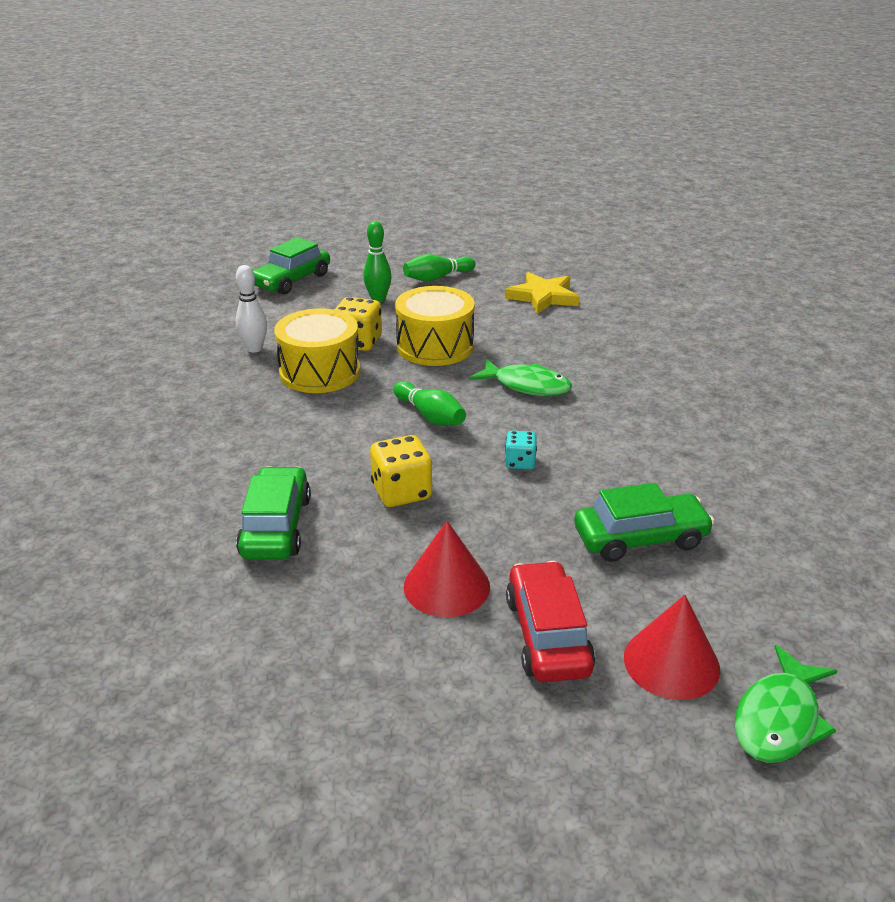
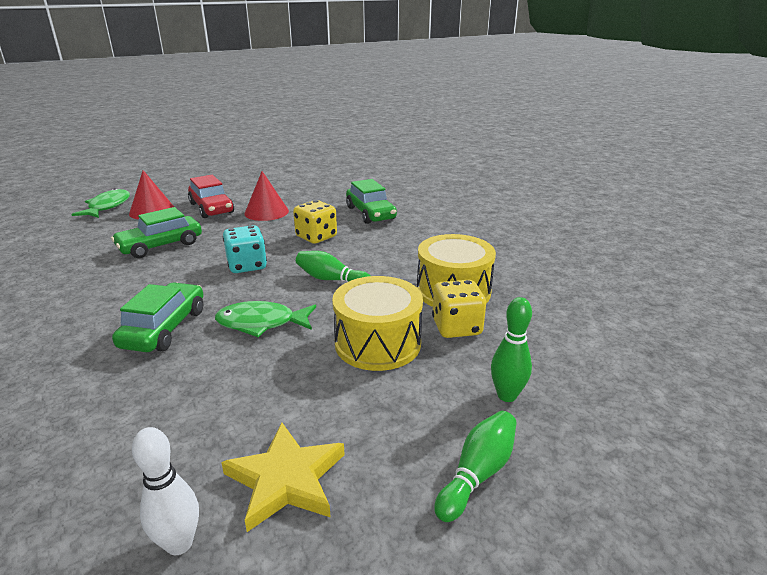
camera: 155 degrees right, 5 degrees down
white bowling pin [236,265,267,352] -> white bowling pin moved to [132,427,199,555]
green car [253,237,330,295] -> green car moved to [112,282,204,352]
turquoise dice [505,431,537,469] -> turquoise dice [223,225,267,273], size x1.66

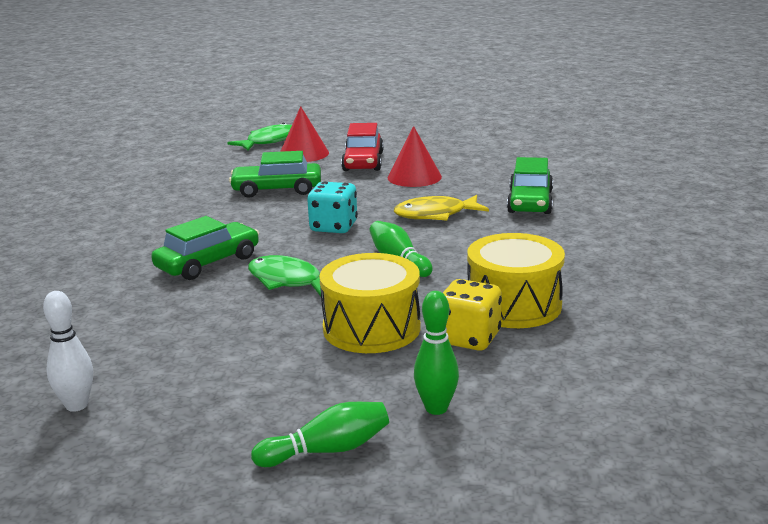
camera: 35 degrees right, 5 degrees down
yellow star [221,422,344,532] -> none
yellow dice [293,200,337,244] -> yellow fish [394,195,489,221]

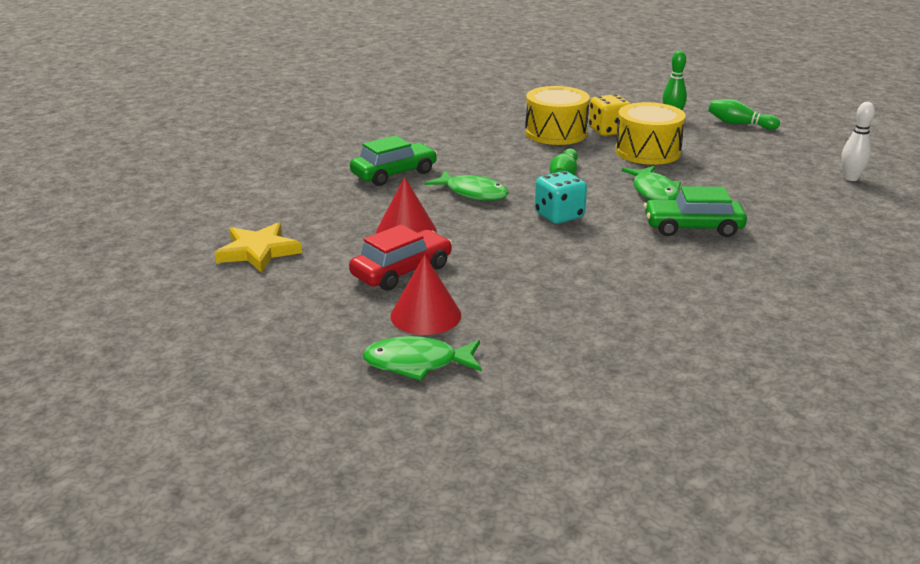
camera: 135 degrees left, 5 degrees up
green car [229,151,321,198] -> none
yellow fish [394,195,489,221] -> green fish [424,171,509,201]
none -> yellow star [215,222,302,273]

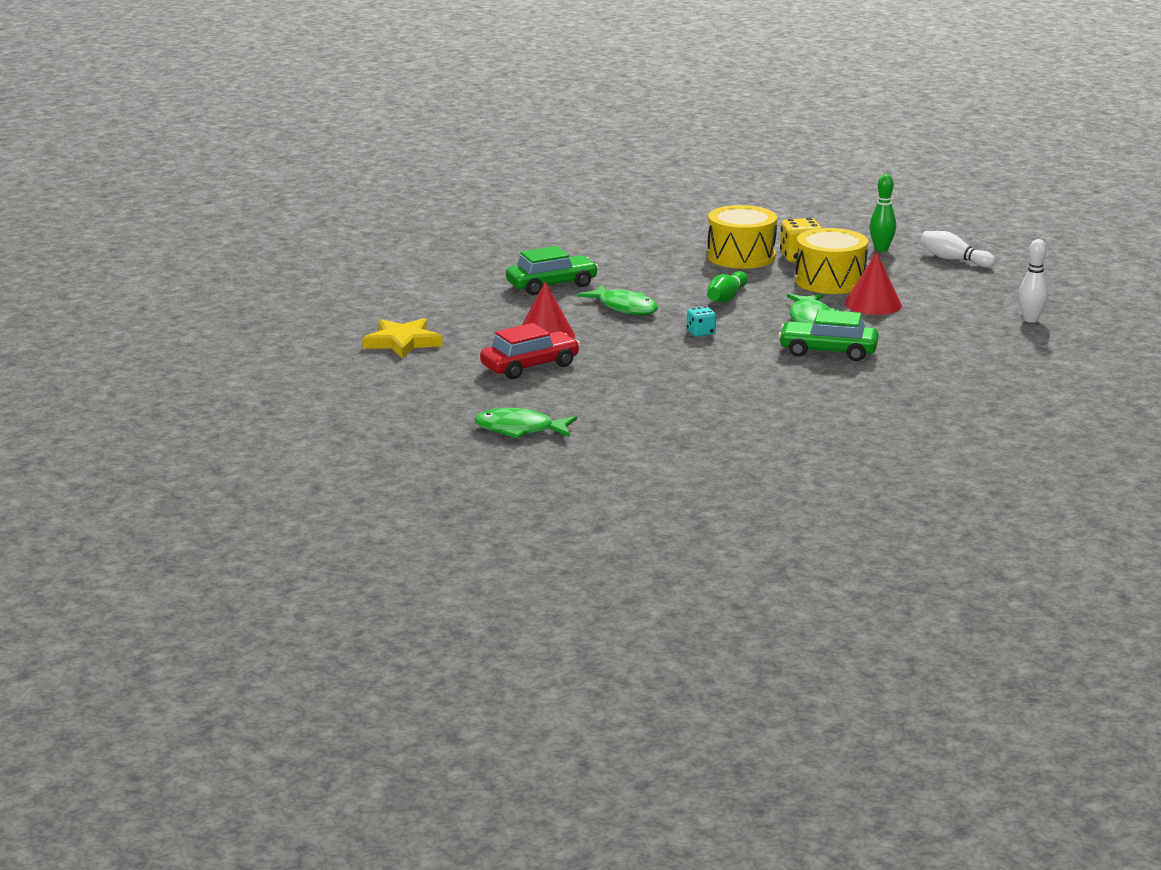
camera: 10 degrees right, 5 degrees down
red cone [390,255,461,335] -> red cone moved to [845,252,902,315]
turquoise dice [535,171,587,224] -> turquoise dice [687,306,716,337], size x0.60
green bowling pin [708,99,780,130] -> white bowling pin [920,231,995,267]

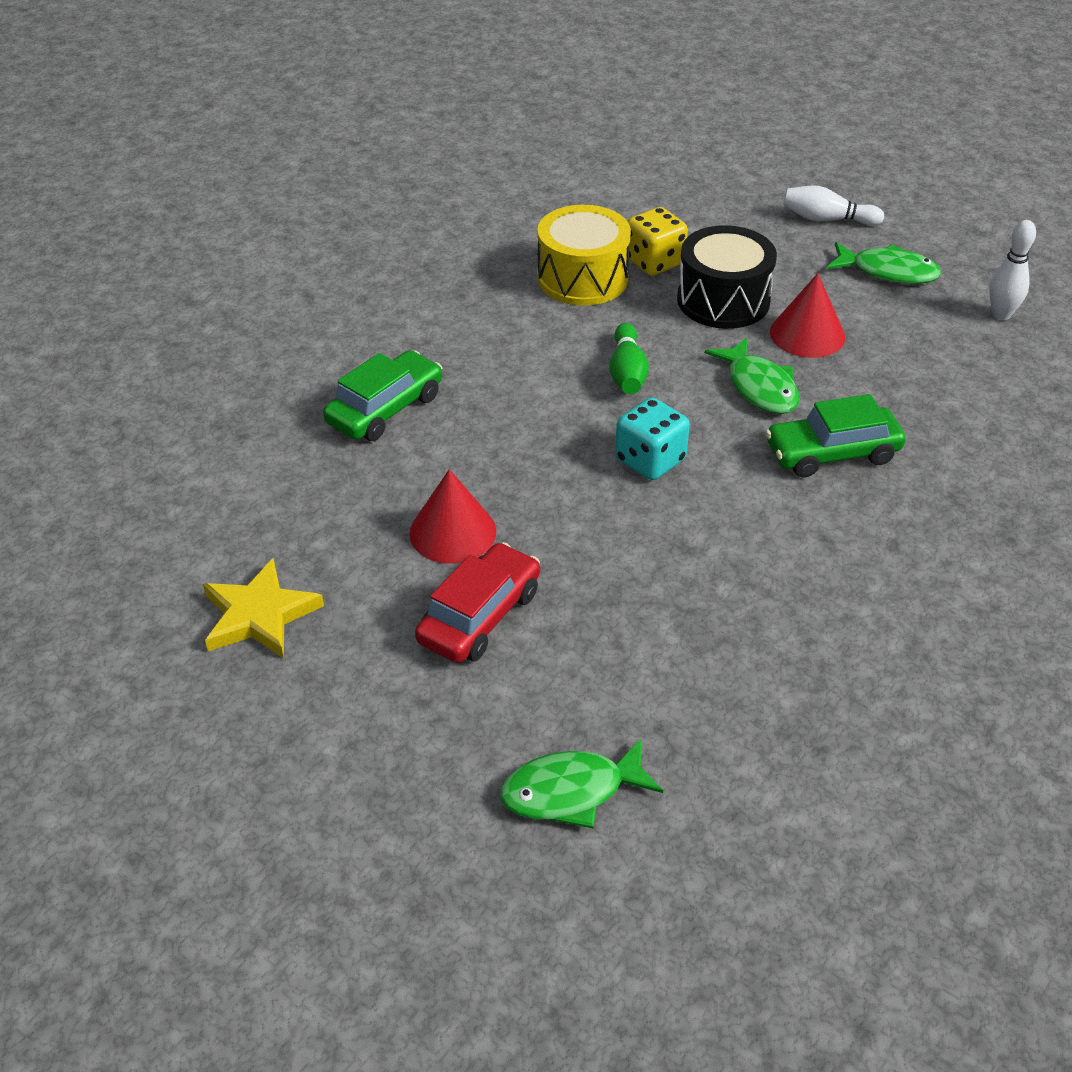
camera: 25 degrees left, 20 degrees up
green fish [577,285,658,315] -> green fish moved to [827,242,941,284]
turquoise dice [687,306,716,337] -> turquoise dice [615,397,690,480], size x1.66
yellow drum [795,228,868,294] -> black drum [677,225,777,329]
green bowling pin [870,174,896,252] -> none

